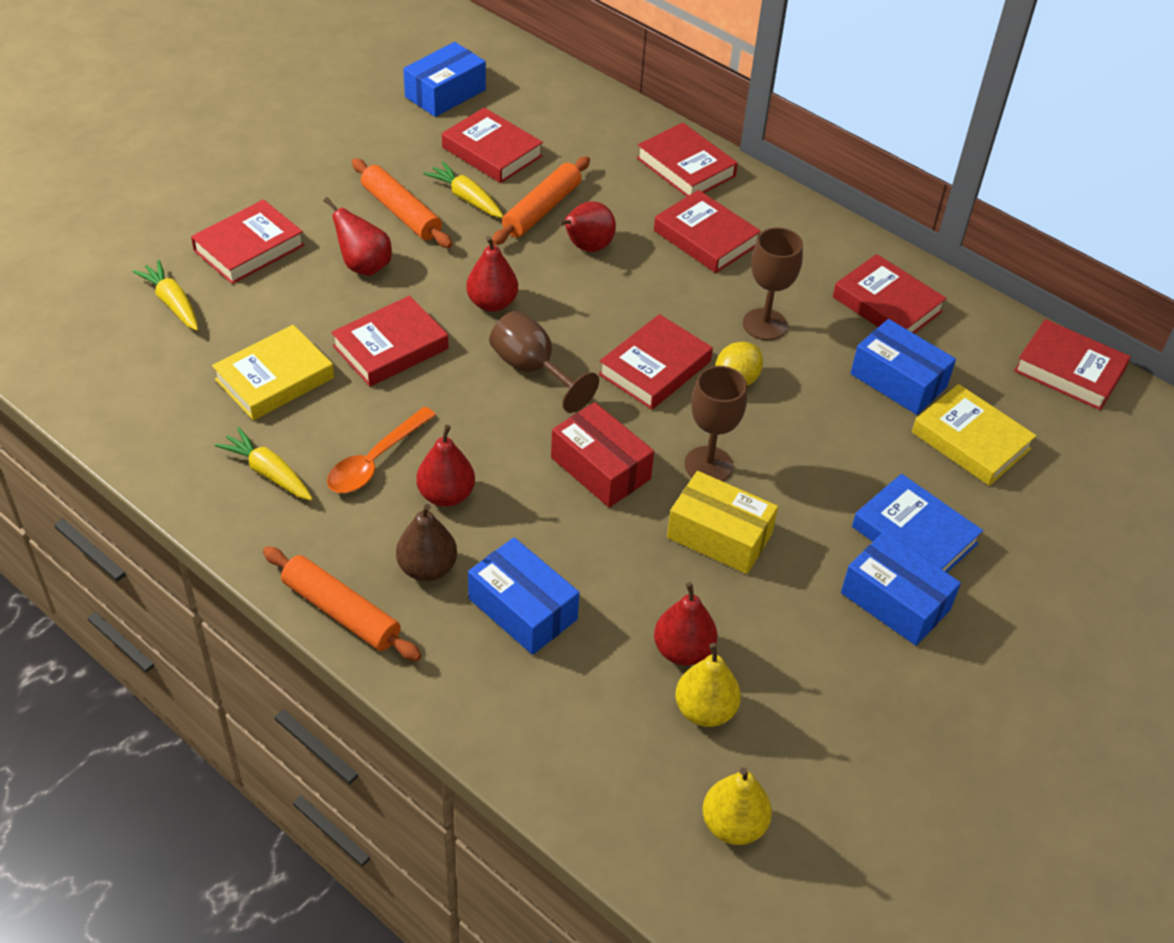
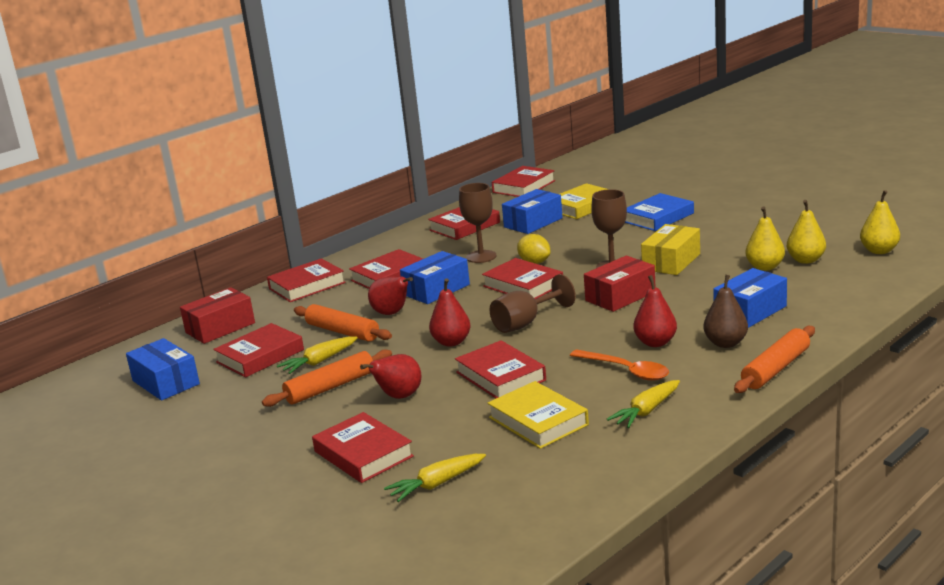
camera: 80 degrees left, 25 degrees down
red pear [654,582,717,666] -> yellow pear [745,207,785,271]
blue box [841,531,961,646] -> blue box moved to [400,251,470,304]
none -> red box [180,287,255,344]

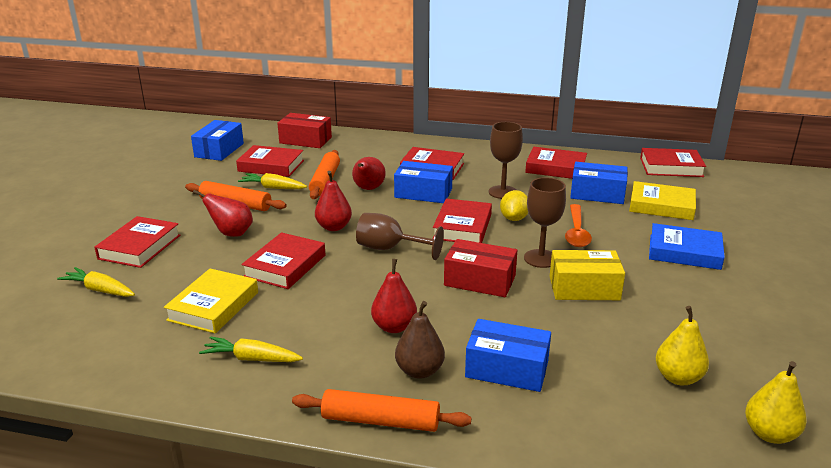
camera: 55 degrees right, 5 degrees up
red book [267,258,346,302] -> none
orange spoon [570,349,669,381] -> orange spoon moved to [565,204,592,247]
yellow pear [745,207,785,271] -> none

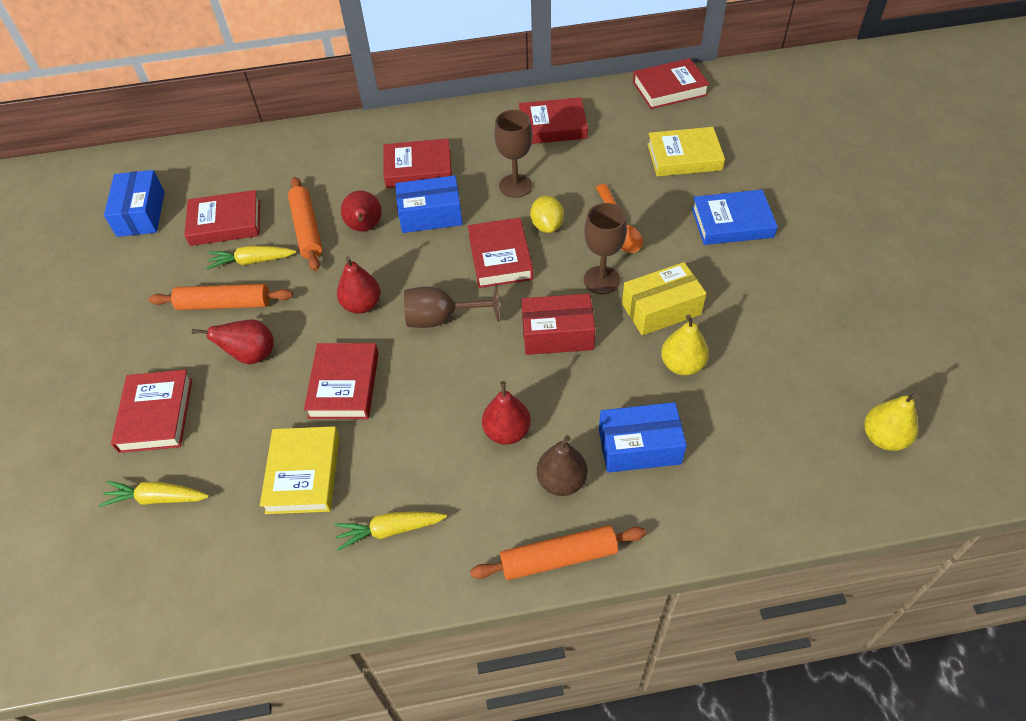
camera: 20 degrees left, 25 degrees up
red box [277,113,332,148] -> none
blue box [570,162,628,204] -> none
yellow pear [656,306,709,385] -> yellow pear moved to [661,315,709,376]

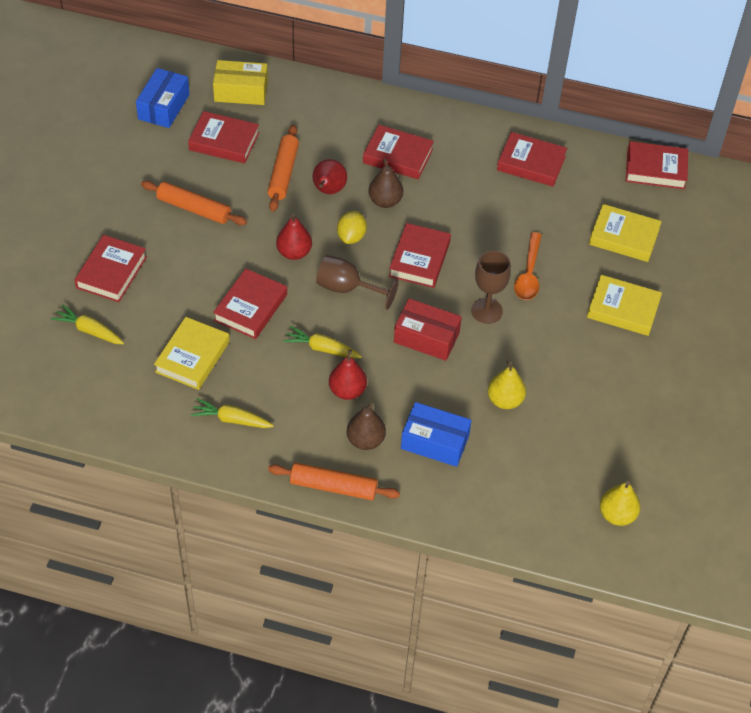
camera: 20 degrees right, 0 degrees up
red pear [192,319,274,364] -> none
yellow carrot [207,245,296,270] -> yellow carrot moved to [283,326,362,359]
blue box [395,175,463,233] -> brown pear [369,159,403,208]
brown goblet [494,110,533,198] -> none
yellow lemon [530,196,564,233] -> yellow lemon moved to [337,211,367,244]
yellow box [622,262,707,336] -> yellow box moved to [213,60,268,105]
blue book [692,190,778,245] -> yellow book [587,275,662,336]

